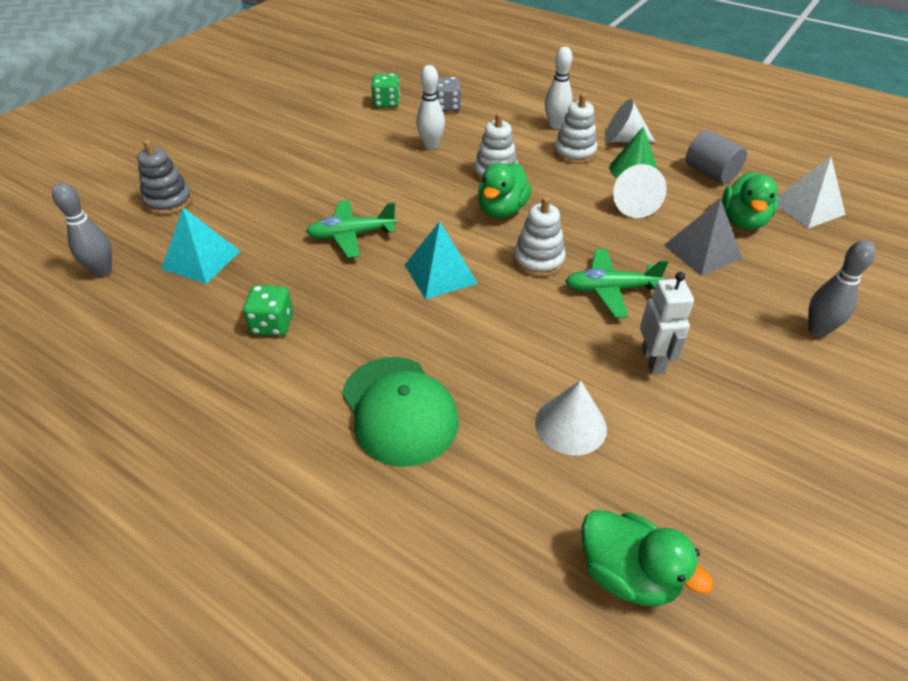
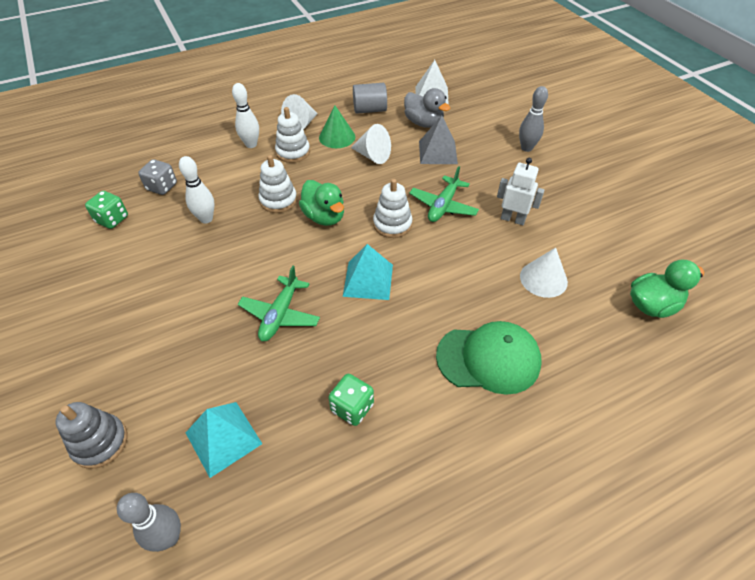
camera: 60 degrees left, 5 degrees up
green duck [722,172,778,230] -> grey duck [404,88,450,128]

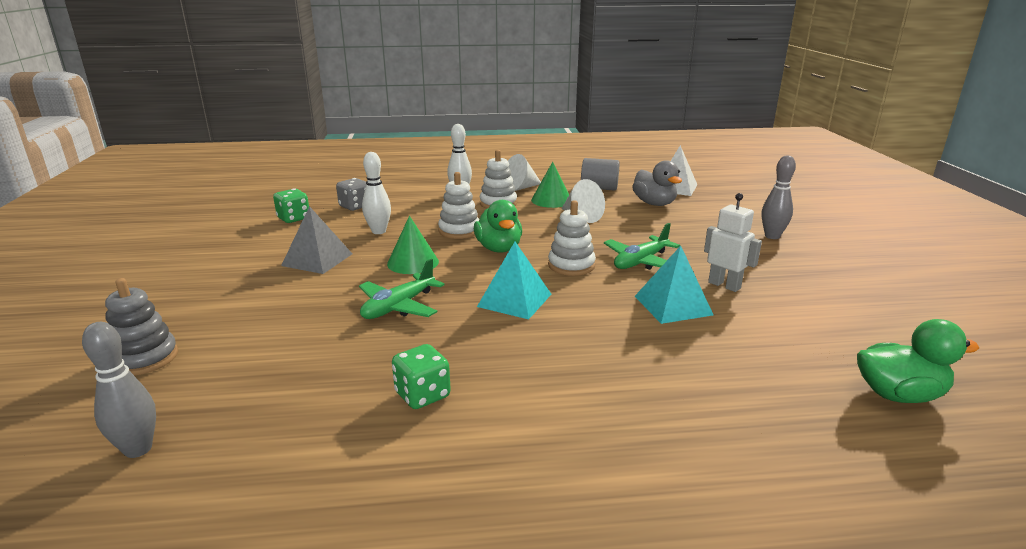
camera: 20 degrees right, 25 degrees down
turquoise pyramid [186,402,262,478] -> turquoise pyramid moved to [635,246,713,324]
grey pyramid [419,116,458,164] -> grey pyramid moved to [281,206,352,274]
green cap [436,321,542,395] -> none
white cone [520,247,568,298] -> none
none -> green cone [387,216,439,274]

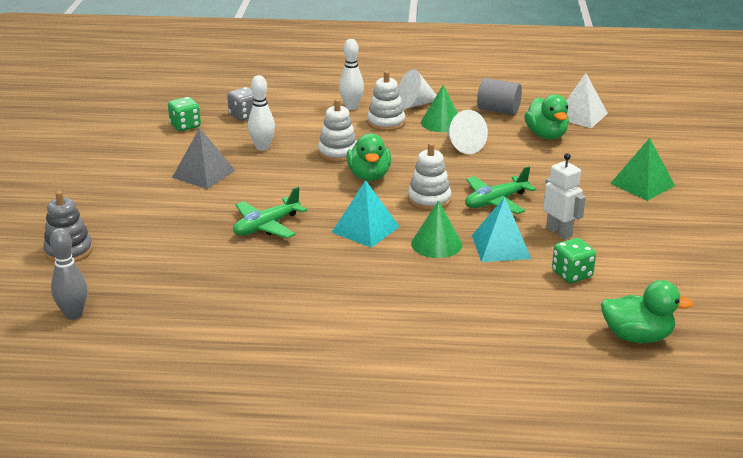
camera: 10 degrees right, 5 degrees up
green cone [387,216,439,274] -> green cone moved to [411,201,462,258]
green dice [392,344,451,409] -> green dice moved to [552,238,596,283]
grey duck [632,160,682,206] -> green duck [524,94,569,139]
grey bowling pin [762,155,796,239] -> green pyramid [610,138,675,201]

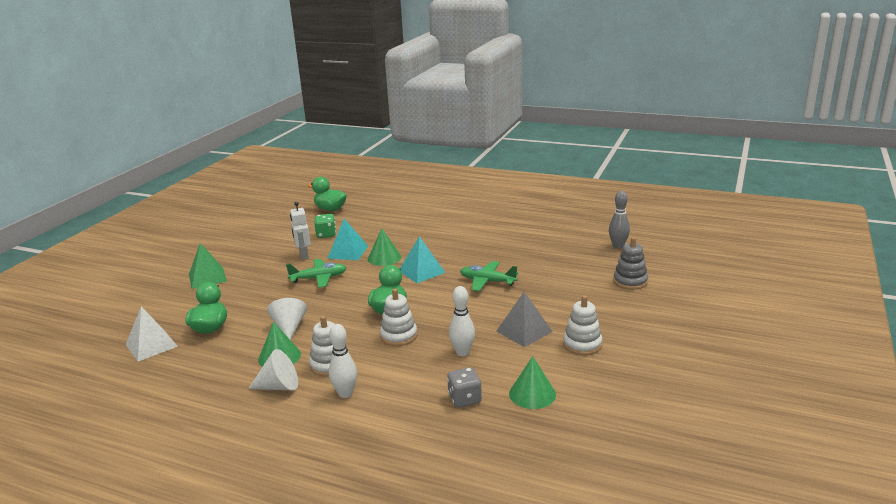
camera: 160 degrees left, 5 degrees down
green dice [168,97,201,131] -> green cone [509,356,556,409]
green plane [233,187,307,238] -> green plane turned 135 degrees counterclockwise [460,261,518,291]
white stacking toy [408,143,452,211] -> white stacking toy moved to [563,295,602,355]
grey cylinder [477,78,522,115] -> none

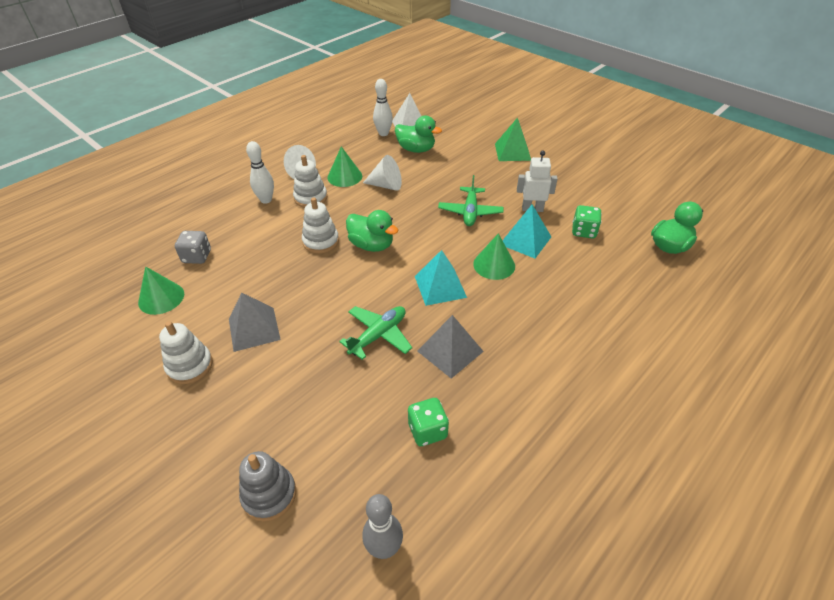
camera: 110 degrees right, 20 degrees up
white bowling pin [449,286,475,356] -> white bowling pin moved to [373,79,393,136]
none -> green dice [408,398,449,446]
none -> grey pyramid [417,315,484,379]

